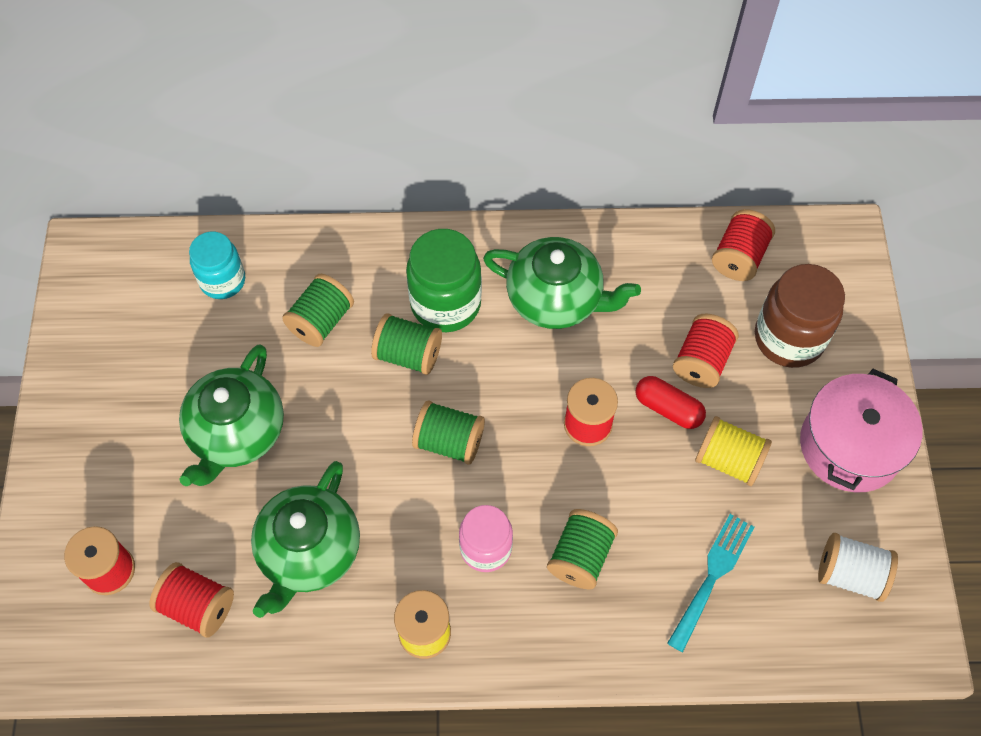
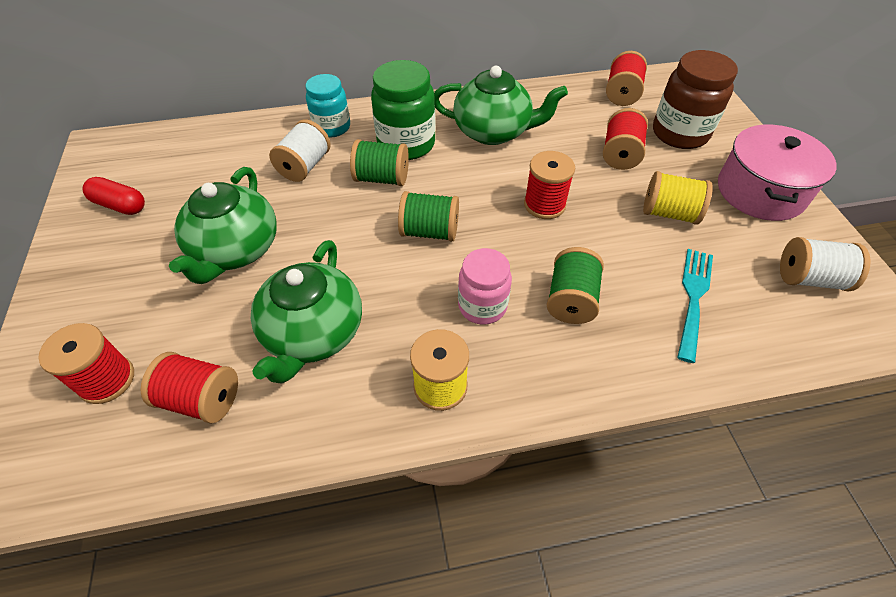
camera: 10 degrees left, 10 degrees down
turquoise jar [189,232,245,299] -> turquoise jar moved to [305,74,350,138]
green spool [282,274,354,347] -> white spool [269,119,331,182]
red capsule [636,376,706,429] -> red capsule moved to [82,177,145,215]

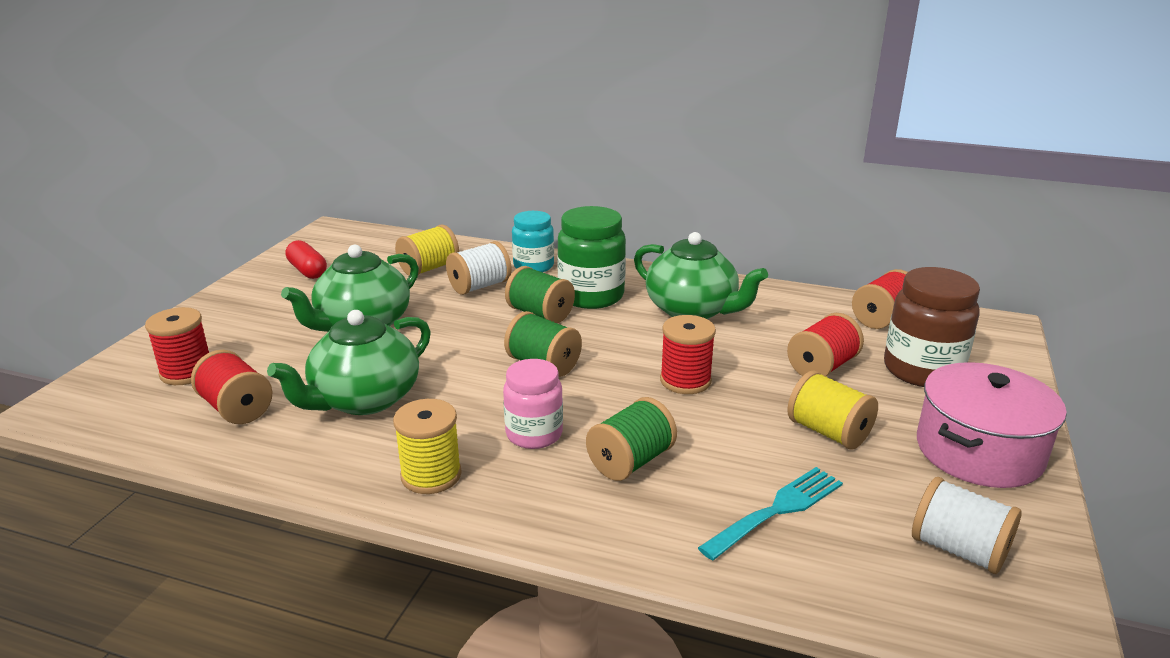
camera: 30 degrees right, 25 degrees down
none -> yellow spool [395,225,459,276]

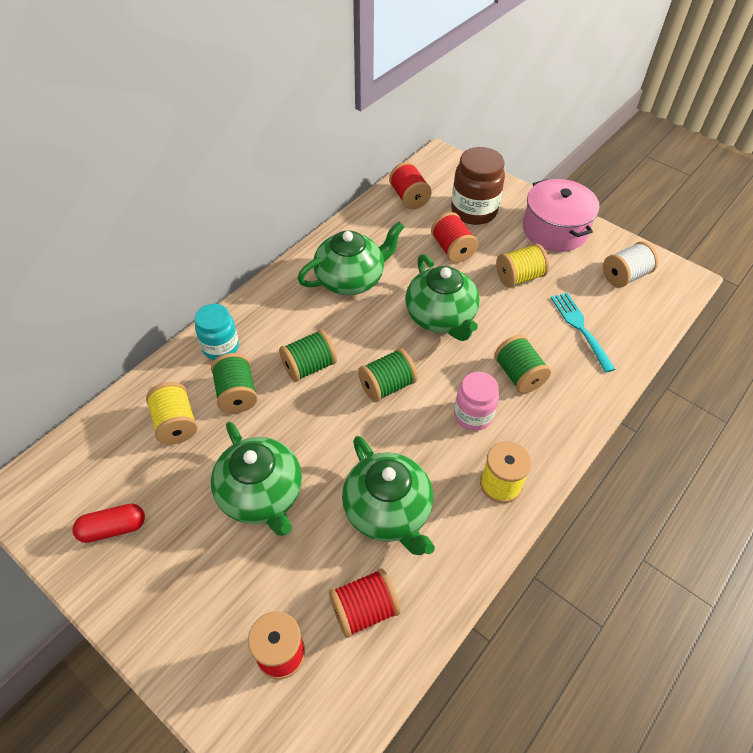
camera: 70 degrees left, 25 degrees up
white spool [446,241,512,295] -> green spool [211,353,257,413]
green jar [557,206,626,309] -> none
red spool [660,315,716,394] -> green teapot [405,254,480,341]

